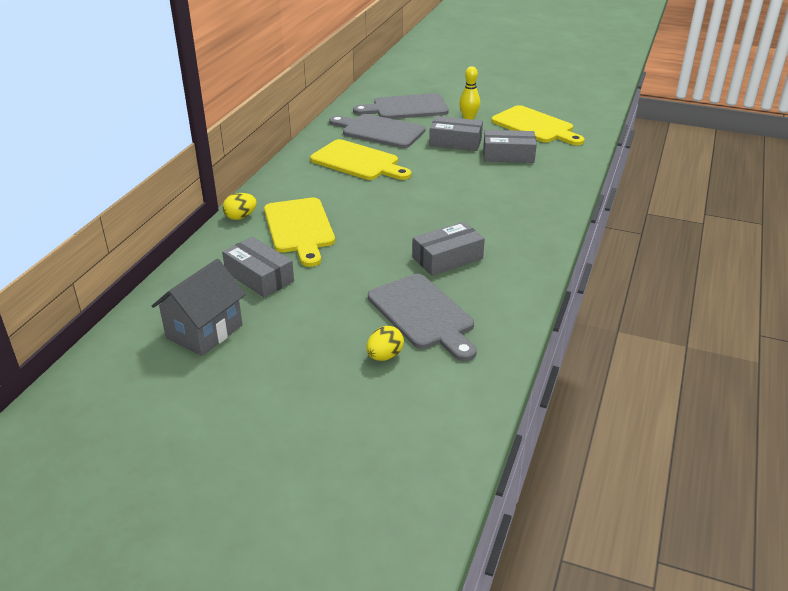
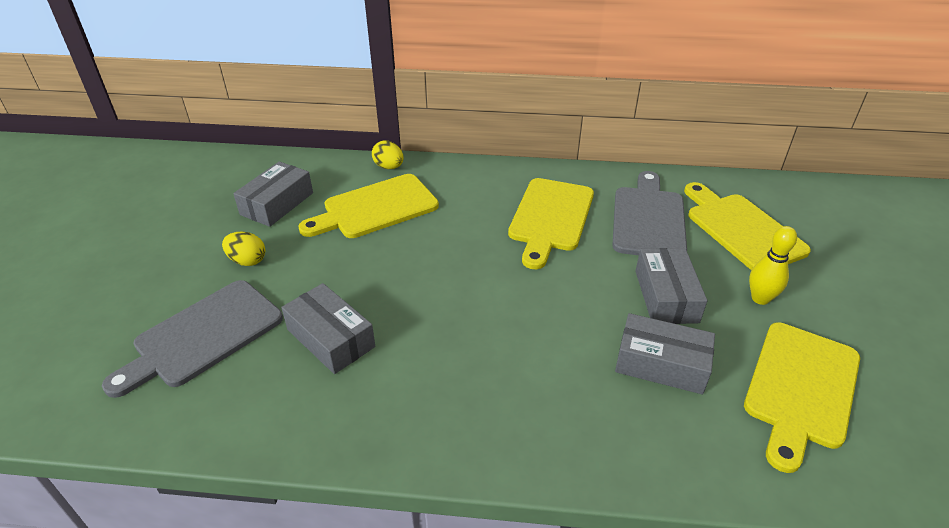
camera: 75 degrees right, 5 degrees up
grey house [152,259,246,356] -> none
grey cutting board [353,93,449,119] -> yellow cutting board [684,182,811,270]
yellow egg [366,326,404,361] -> yellow egg moved to [222,232,265,266]
grey box [483,130,537,163] -> grey box turned 60 degrees counterclockwise [615,313,715,394]

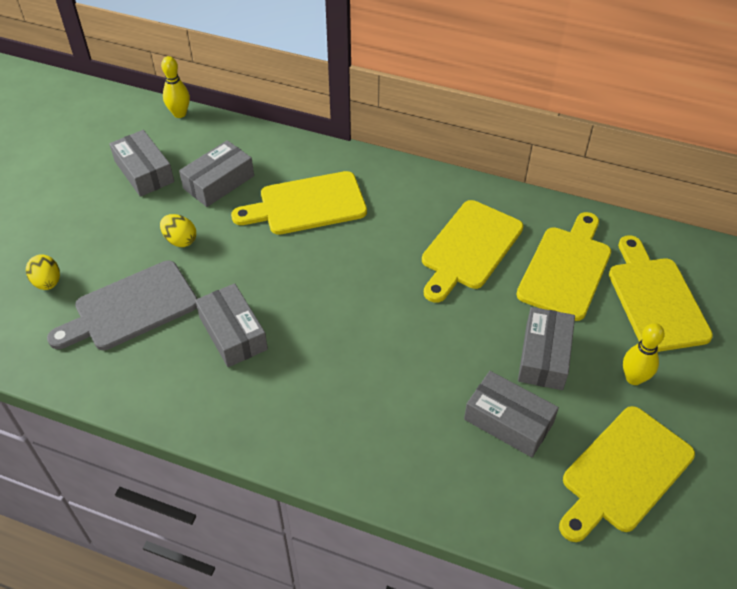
camera: 15 degrees right, 10 degrees up
yellow egg [372,140,404,169] -> yellow egg moved to [26,254,60,290]
grey cutting board [612,171,687,255] -> yellow cutting board [516,212,611,321]
none -> grey box [109,130,174,197]
none -> yellow bowling pin [161,56,190,118]

